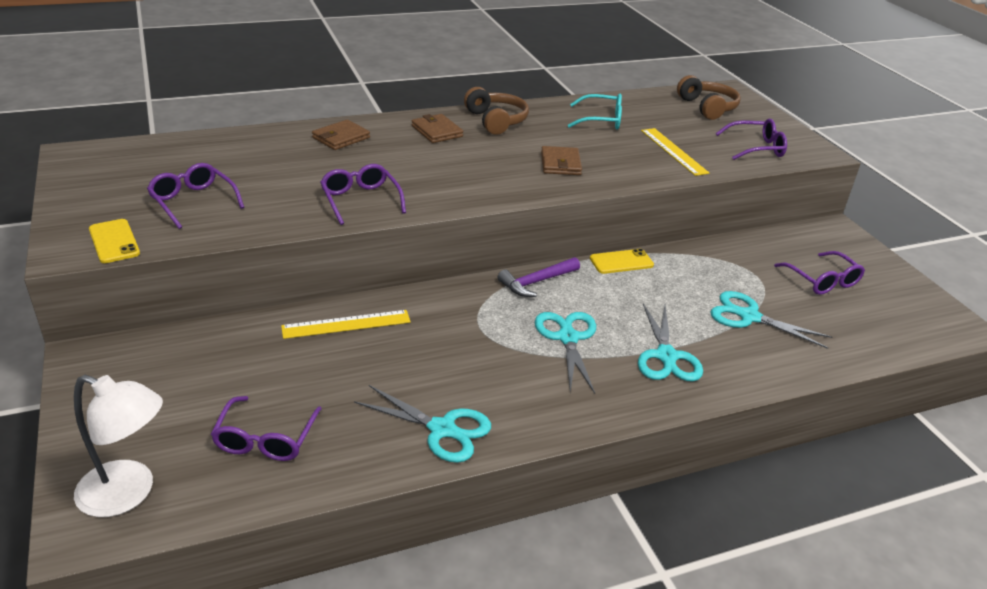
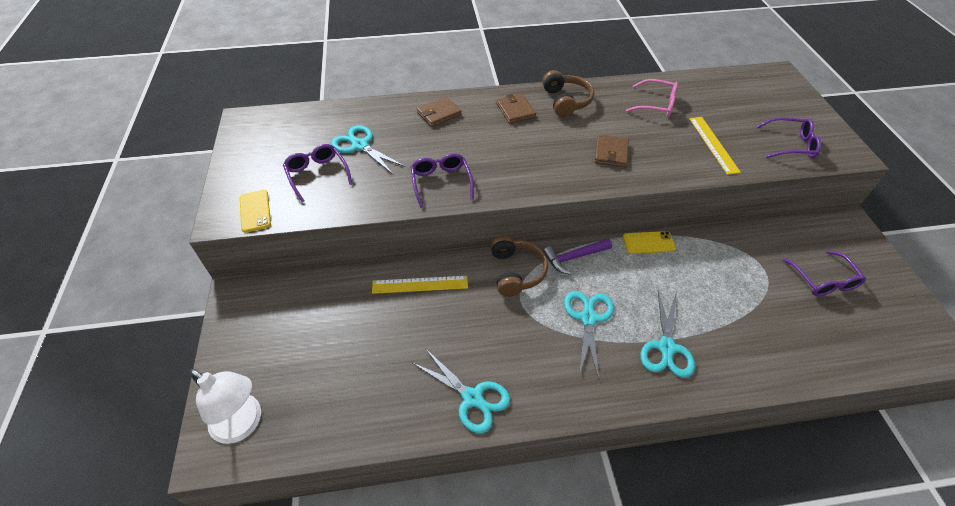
camera: 15 degrees right, 15 degrees up
purple glasses [211,396,322,461] -> none
turquoise glasses [568,94,622,129] -> pink glasses [626,79,678,117]
brown headphones [677,75,741,120] -> brown headphones moved to [491,235,548,296]
turquoise scissors [711,291,832,349] -> turquoise scissors moved to [331,125,406,174]

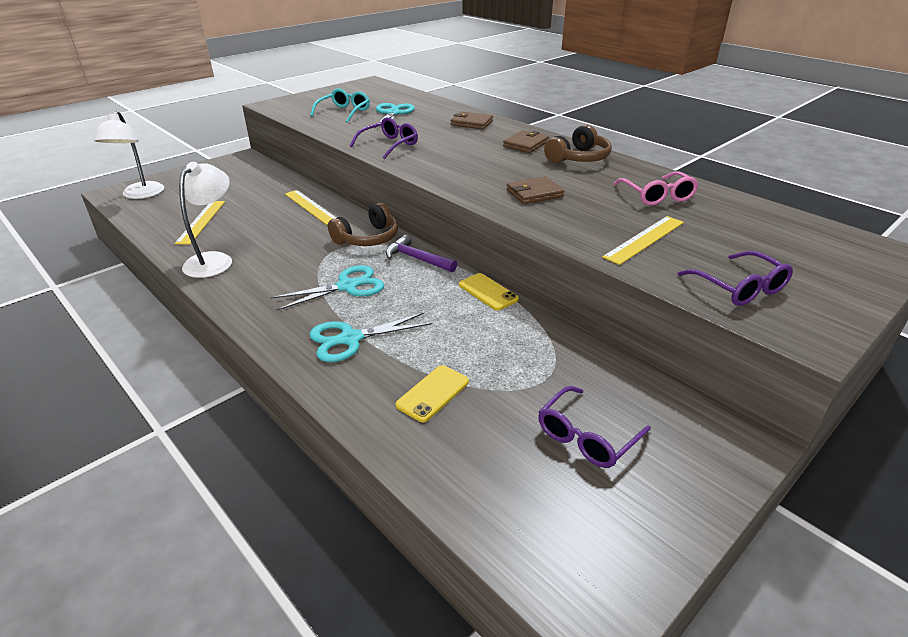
camera: 55 degrees right, 15 degrees down
yellow phone [240,190,271,233] -> yellow phone moved to [396,365,469,422]
purple glasses [283,144,353,202] -> turquoise glasses [310,88,370,123]
turquoise scissors [413,348,510,433] -> white lamp [179,162,232,278]
none -> yellow ruler [175,201,225,245]

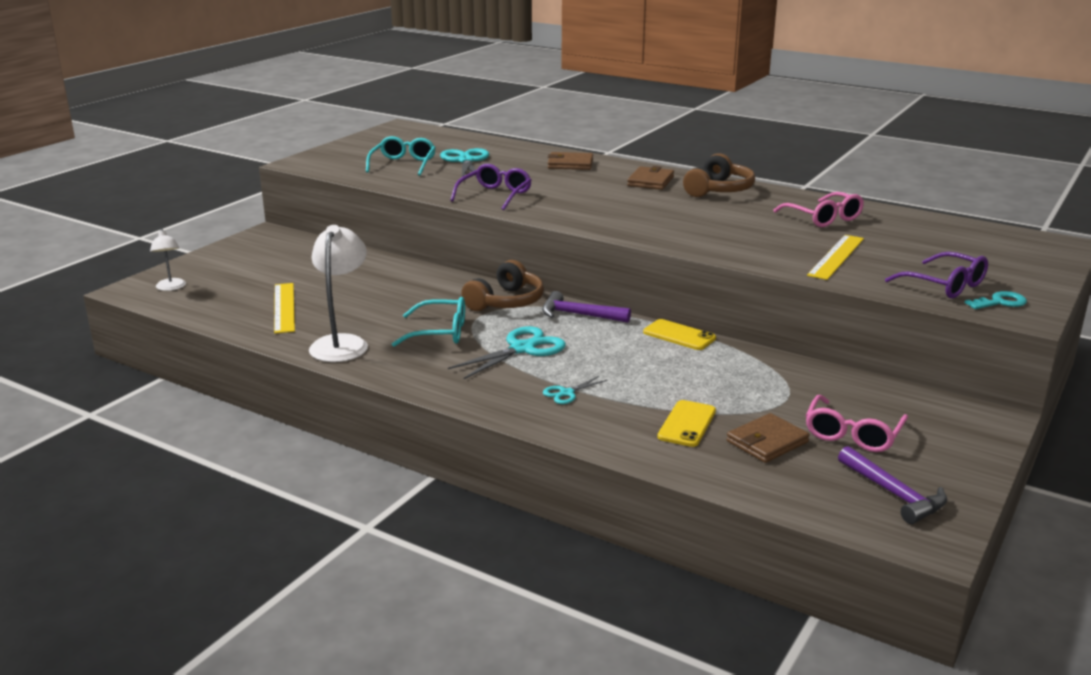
camera: 15 degrees left, 10 degrees down
white lamp [94,111,164,199] -> white lamp [150,229,186,291], size x0.56
yellow ruler [285,190,336,225] -> none
turquoise scissors [309,312,432,362] -> turquoise scissors [543,376,608,404], size x0.52
brown wallet [506,177,564,204] -> brown wallet moved to [727,413,809,463]
purple glasses [538,386,651,468] -> pink glasses [806,395,908,452]
none -> turquoise glasses [392,297,465,347]
none -> purple hammer [838,446,947,524]
none -> turquoise key [965,291,1027,309]

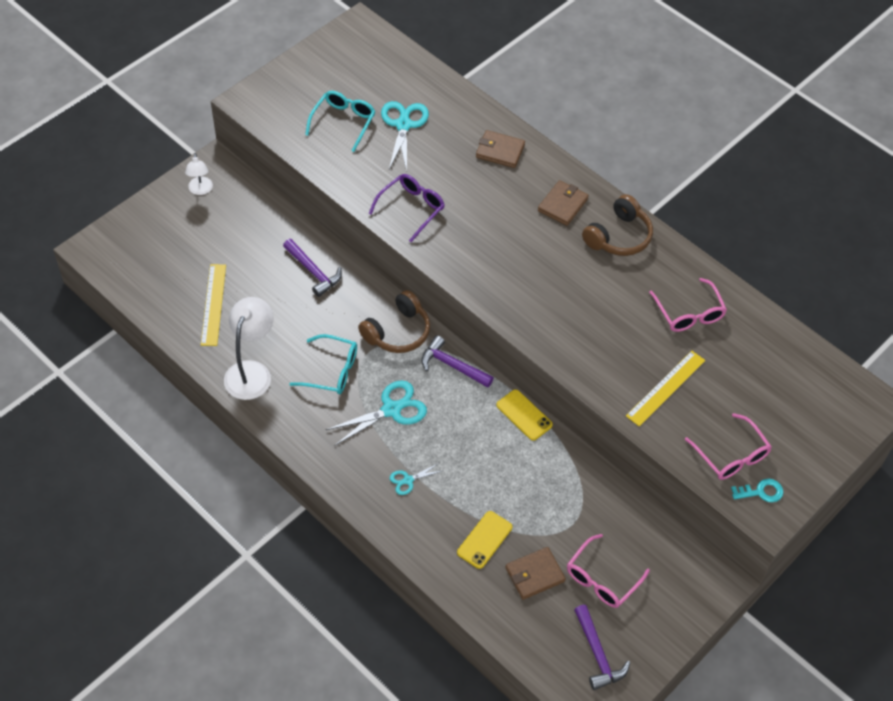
camera: 10 degrees right, 30 degrees up
white lamp [150,229,186,291] -> white lamp moved to [185,153,213,195]
purple glasses [885,252,988,299] -> pink glasses [685,413,772,480]
none -> purple hammer [283,239,342,297]

